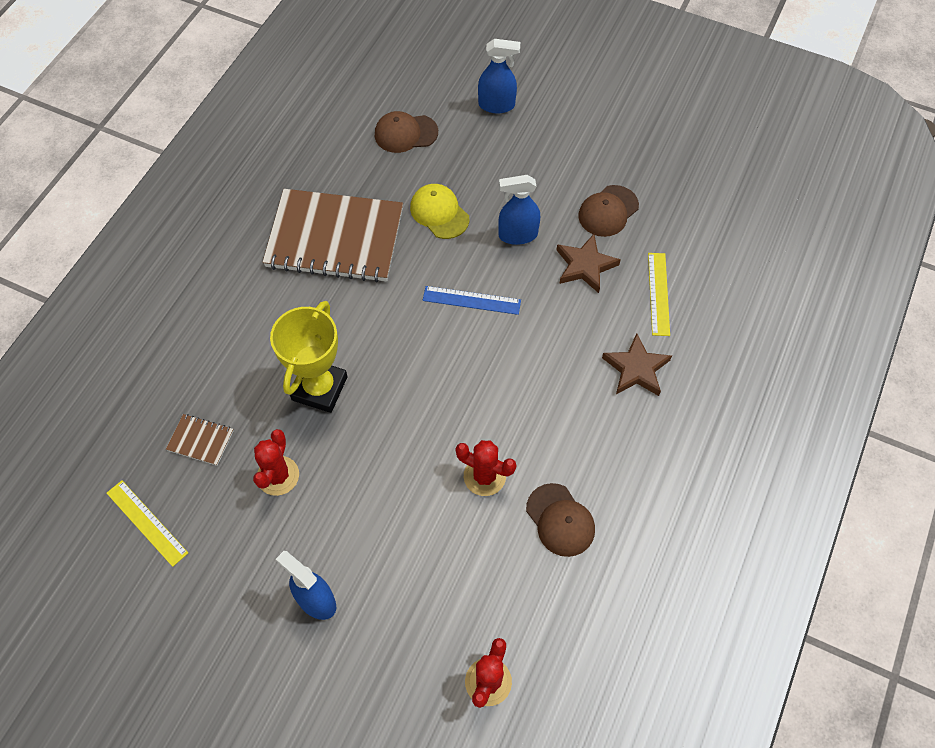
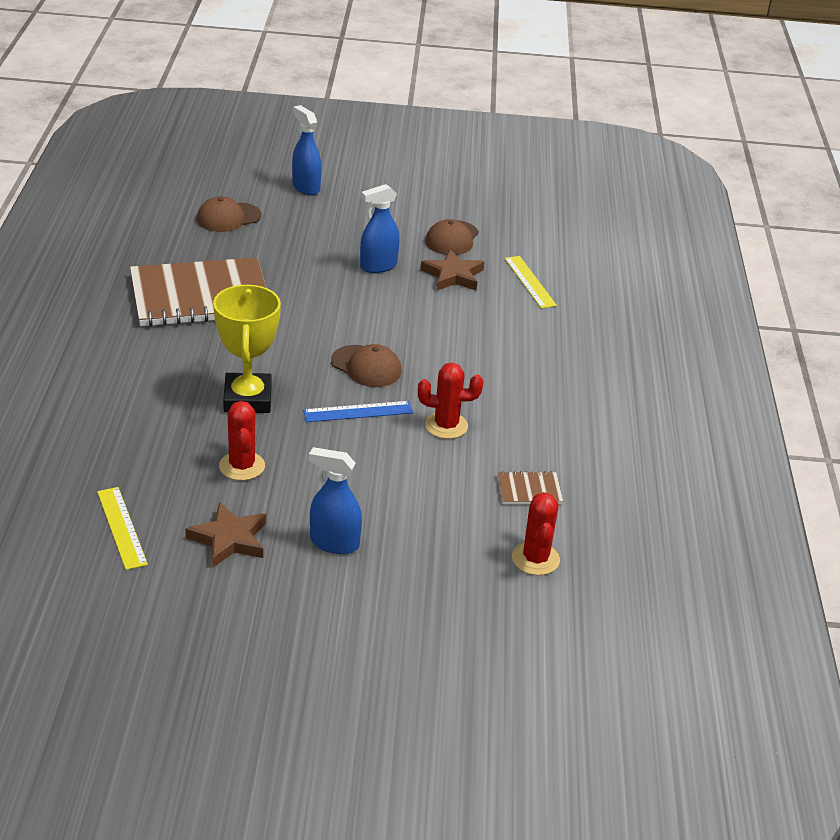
camera: 25 degrees left, 25 degrees down
yellow ruler [106,480,188,567] -> yellow ruler turned 45 degrees clockwise [97,487,148,570]
brown notebook [166,414,234,466] -> brown notebook moved to [497,471,563,504]
yellow cap [410,184,469,239] -> none
blue ruler [423,286,521,315] -> blue ruler moved to [303,401,413,422]
blue spray bottle [478,39,520,113] -> blue spray bottle turned 105 degrees counterclockwise [292,105,322,195]
brown cap [526,483,595,557] -> brown cap moved to [331,344,402,387]
brown star [602,333,672,396] -> brown star moved to [185,502,266,568]

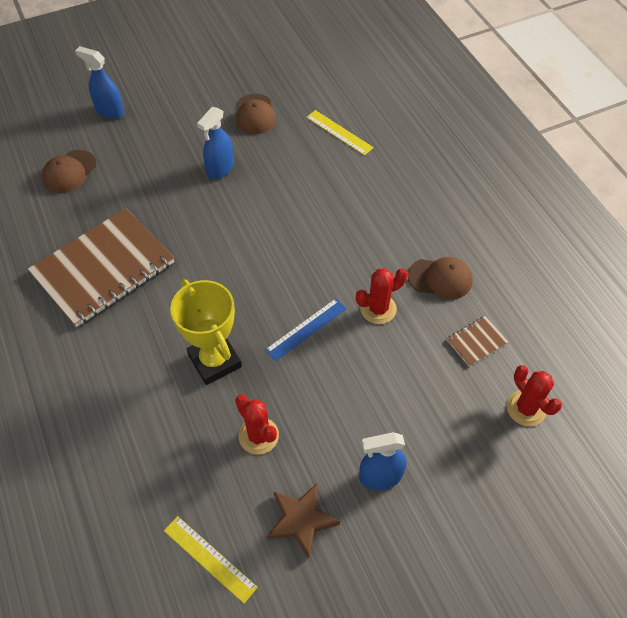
camera: 25 degrees left, 20 degrees up
brown cap [331,344,402,387] -> brown cap moved to [408,257,473,299]
brown star [420,249,484,291] -> none

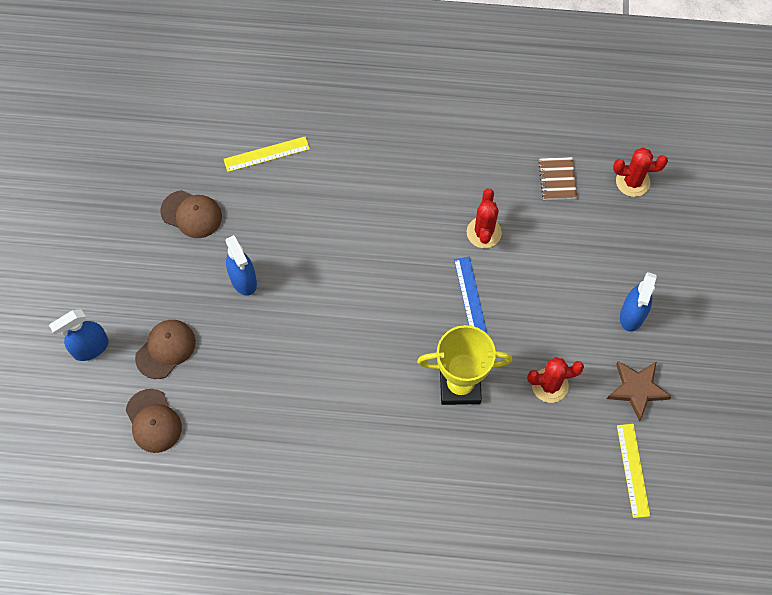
camera: 60 degrees left, 10 degrees up
brown notebook [28,208,174,327] -> none
yellow ruler [164,516,258,603] -> yellow ruler turned 75 degrees counterclockwise [617,424,650,518]
brown cap [408,257,473,299] -> brown cap moved to [135,320,196,379]

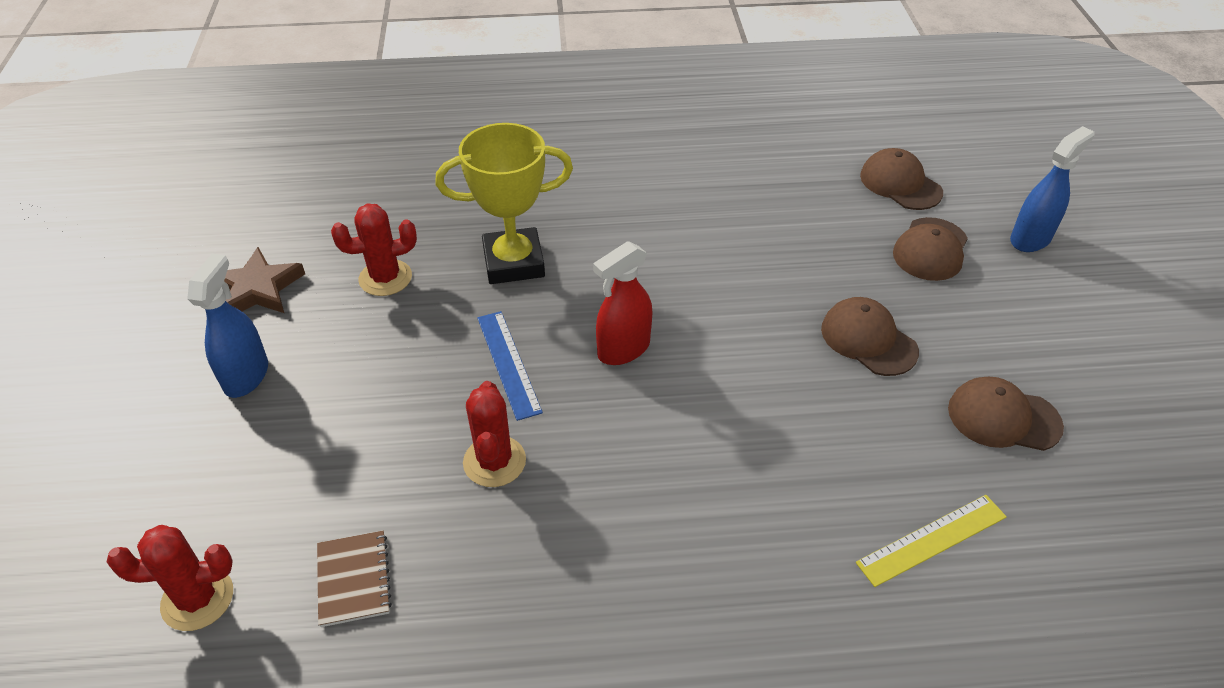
camera: 170 degrees right, 20 degrees down
blue spray bottle [226,235,257,296] -> brown cap [821,297,919,376]
yellow ruler [617,424,650,518] -> none
none -> red spray bottle [593,241,652,365]

